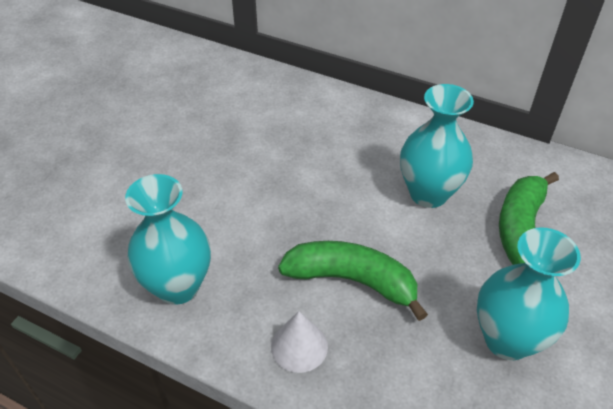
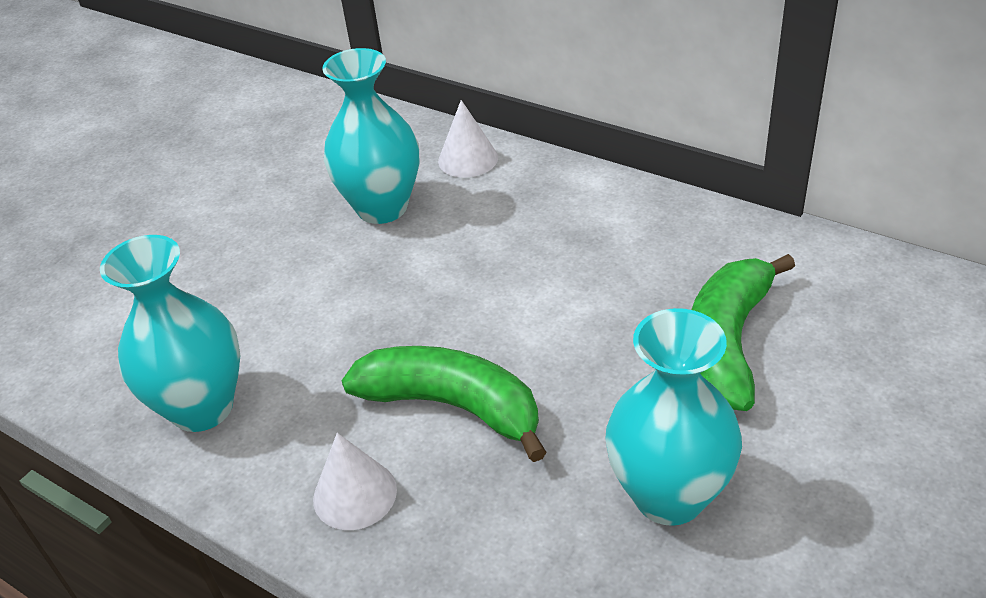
camera: 10 degrees right, 5 degrees down
turquoise vase [400,84,474,208] -> turquoise vase moved to [322,48,419,224]
none -> white cone [438,100,498,177]

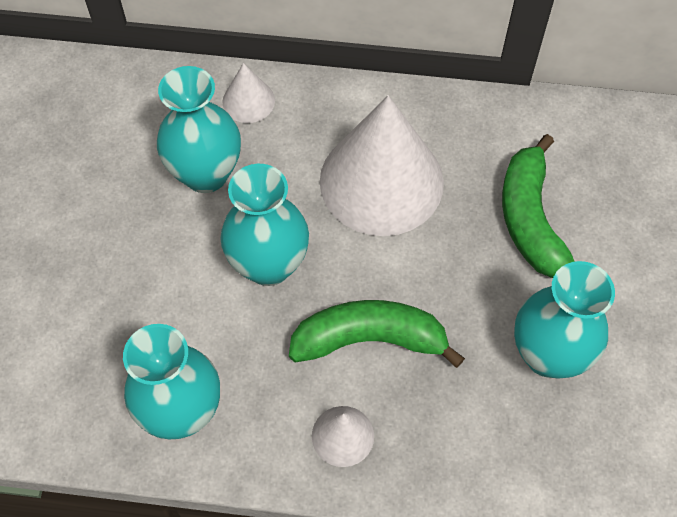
camera: 30 degrees left, 20 degrees up
none -> turquoise vase [220,164,309,286]
none -> white cone [320,95,444,236]

